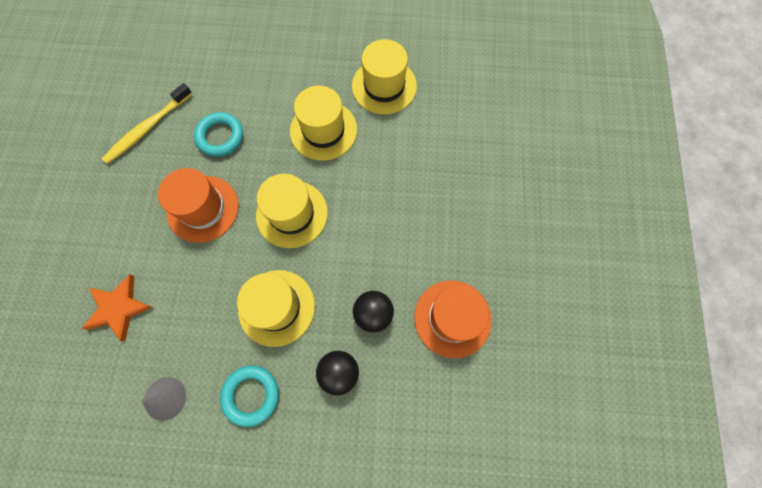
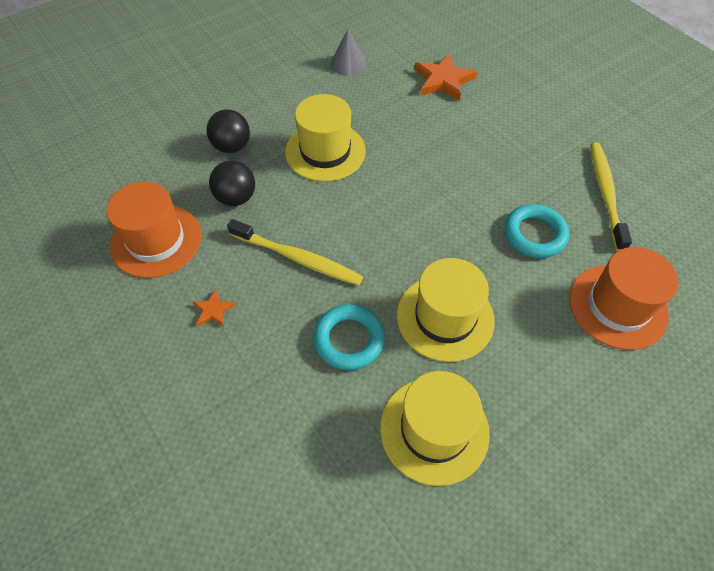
camera: 140 degrees right, 15 degrees down
orange hat [158,168,239,243] -> orange hat moved to [569,247,679,350]
turquoise ring [220,365,279,427] -> turquoise ring moved to [313,304,385,370]
yellow hat [256,174,328,248] -> none
none -> orange star [193,289,235,327]
none -> yellow toothbrush [227,219,363,286]

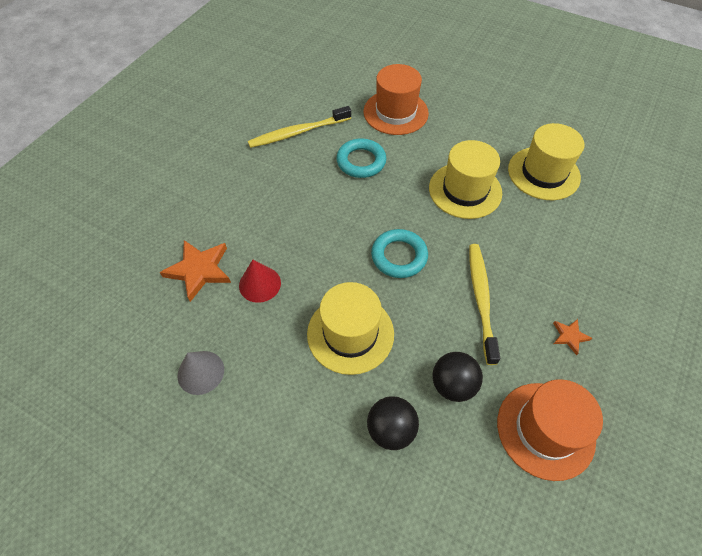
camera: 115 degrees left, 0 degrees up
turquoise ring [313,304,385,370] -> turquoise ring moved to [371,229,428,278]
none -> red cone [239,259,281,303]

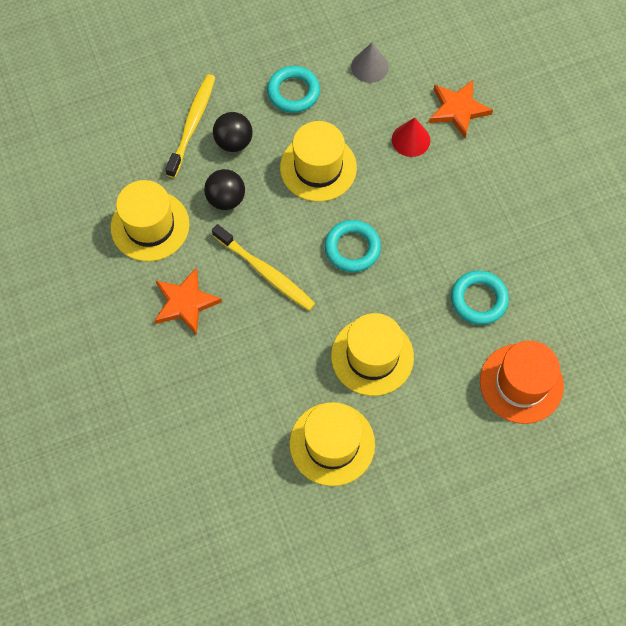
camera: 130 degrees right, 10 degrees up
yellow toothbrush [248,106,351,148] -> yellow toothbrush moved to [165,74,215,178]
orange hat [497,379,603,481] -> yellow hat [111,180,190,261]
orange star [553,319,592,355] -> orange star [154,268,222,335], size x1.94
none -> turquoise ring [267,66,320,113]

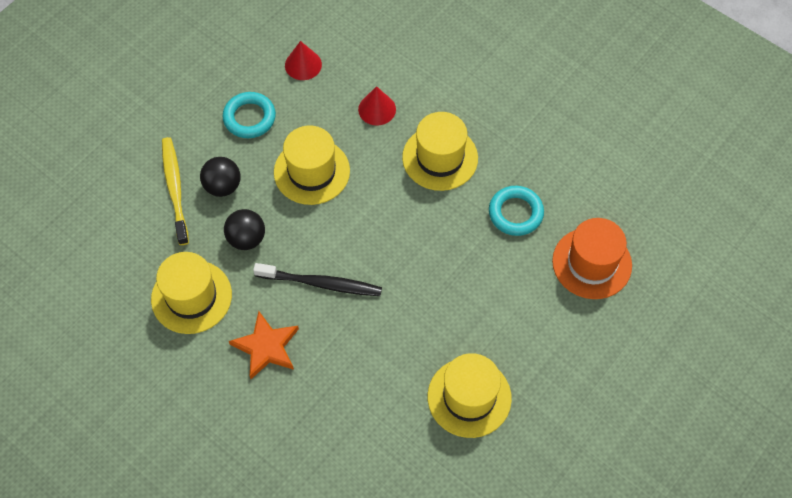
camera: 30 degrees left, 5 degrees down
yellow toothbrush [212,224,315,311] -> black toothbrush [253,263,382,296]
turquoise ring [325,220,381,272] -> none
yellow hat [331,313,414,396] -> yellow hat moved to [402,112,478,191]
grey cone [351,43,389,83] -> red cone [285,41,322,80]
orange star [429,80,493,138] -> none

